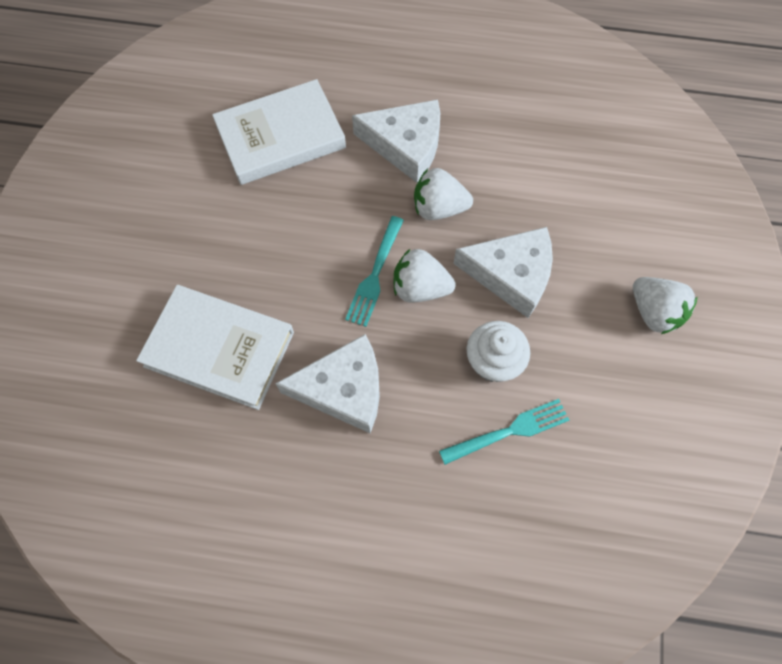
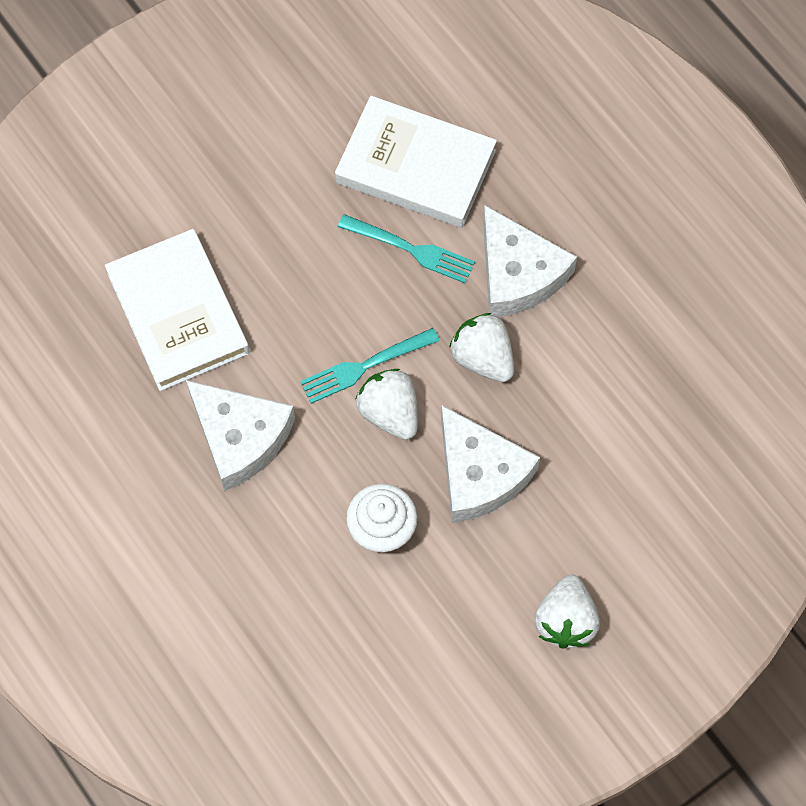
camera: 45 degrees right, 0 degrees up
turquoise fork [439,399,569,465] -> turquoise fork moved to [338,214,475,283]

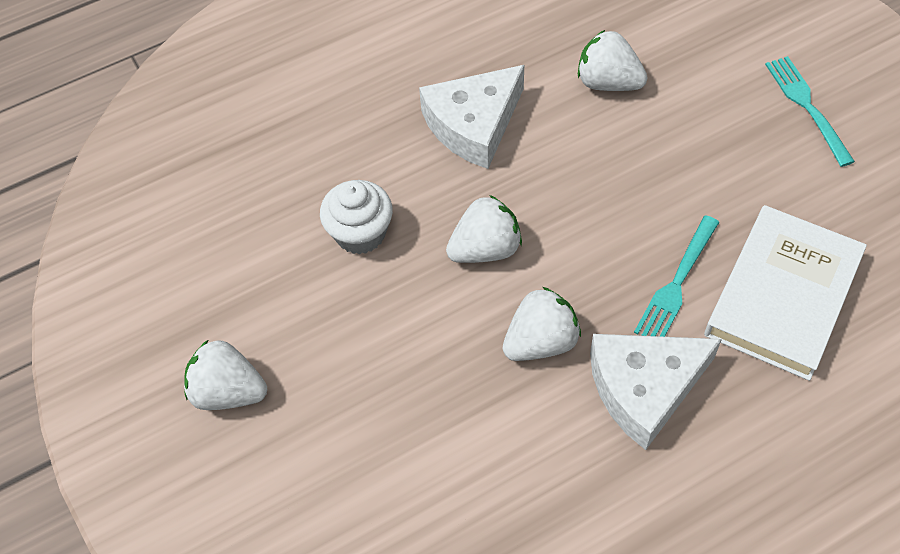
camera: 100 degrees right, 10 degrees down
white book [105,229,250,391] -> white strawberry [578,30,648,91]
turquoise fork [300,328,440,404] -> turquoise fork moved to [765,56,855,167]
white cheese [441,405,540,523] -> none

